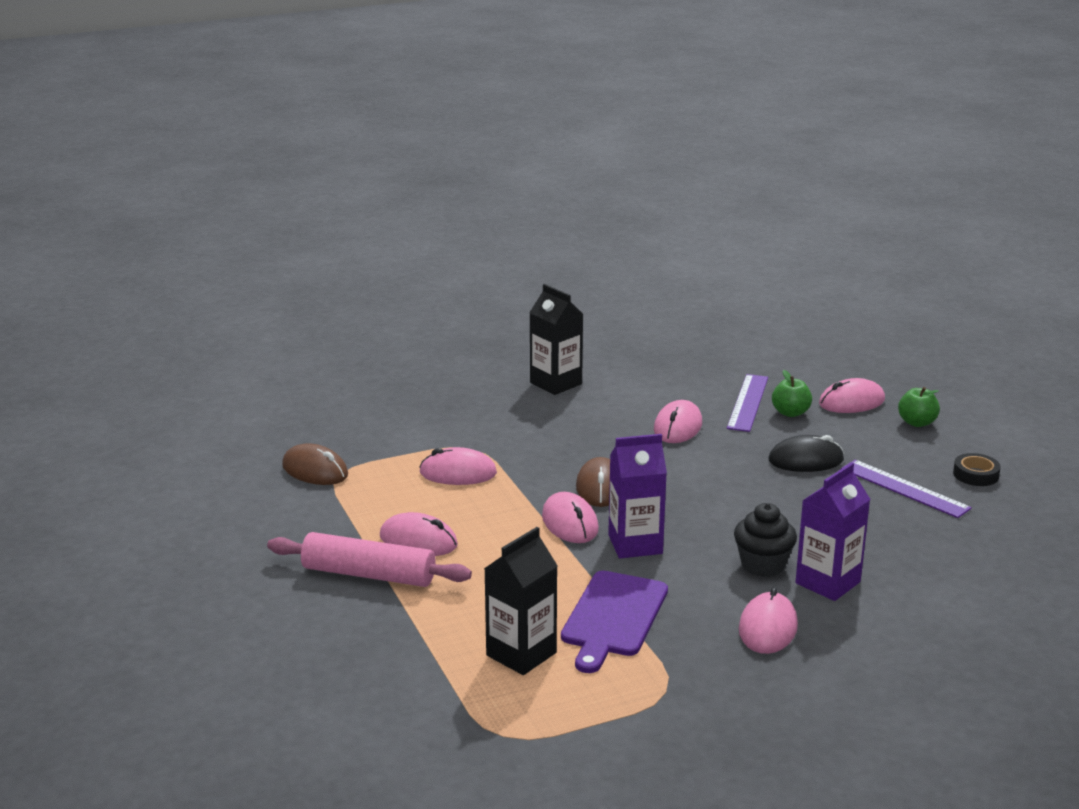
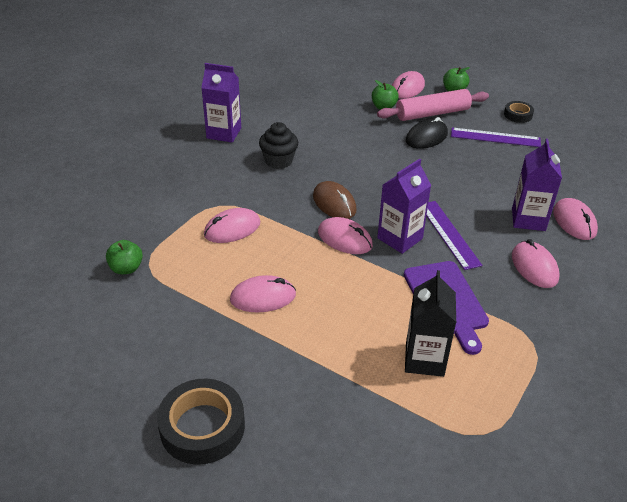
camera: 35 degrees left, 15 degrees up
pink rolling pin [267,532,472,587] -> pink rolling pin moved to [377,89,489,121]
brown mouse [282,443,348,485] -> green apple [106,240,143,274]
black carton [529,284,583,395] -> purple carton [201,63,241,142]
pink mouse [654,400,702,443] -> pink mouse moved to [553,198,598,240]
purple ruler [727,374,768,432] -> purple ruler moved to [426,201,482,270]
black cupcake [734,503,797,577] -> black cupcake moved to [259,122,298,169]
none -> black tape [157,378,245,465]

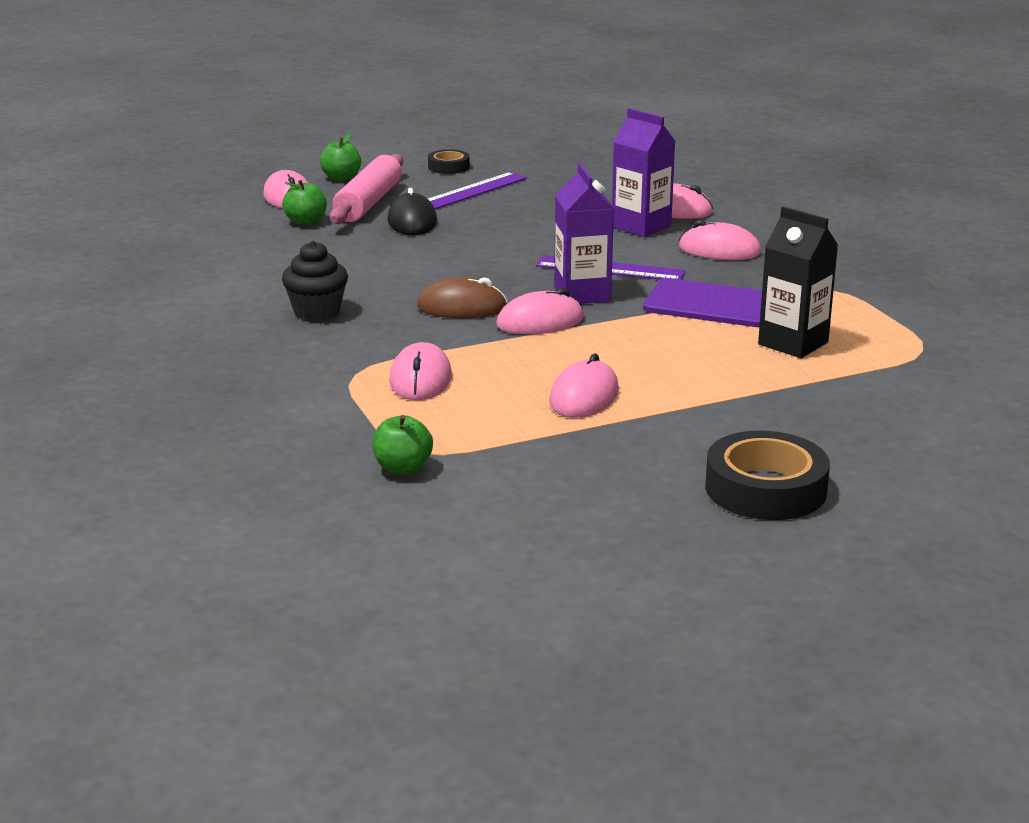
camera: 55 degrees left, 15 degrees down
purple carton [201,63,241,142] -> none

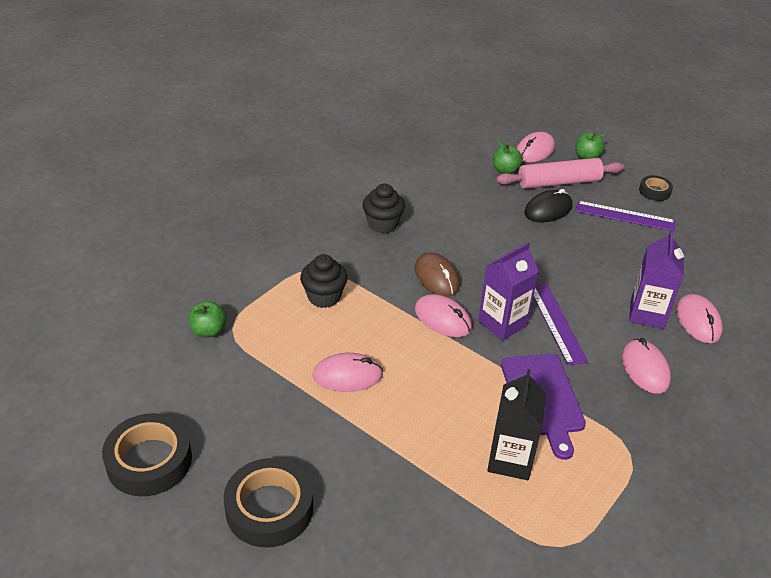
camera: 60 degrees right, 15 degrees up
pink mouse [389,342,452,400] -> black cupcake [300,254,348,308]
none -> black tape [102,413,192,496]

